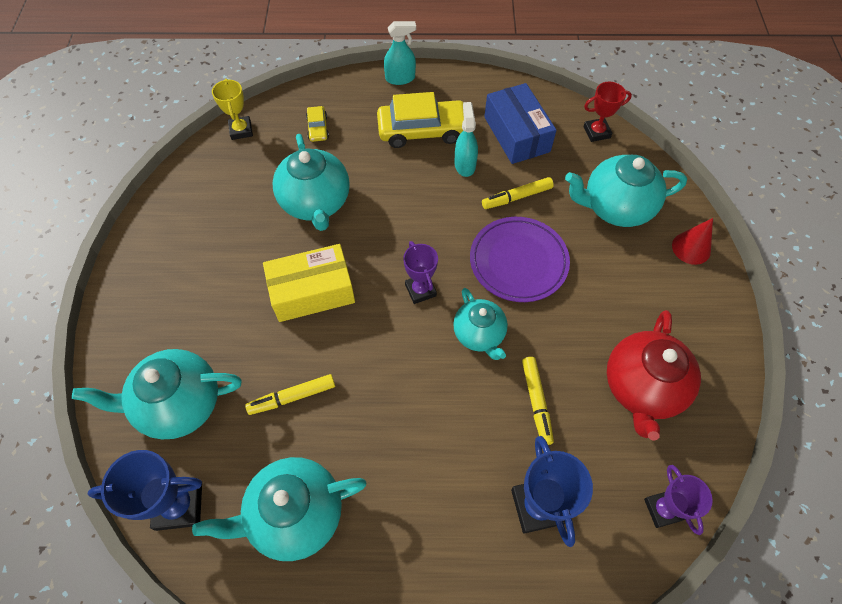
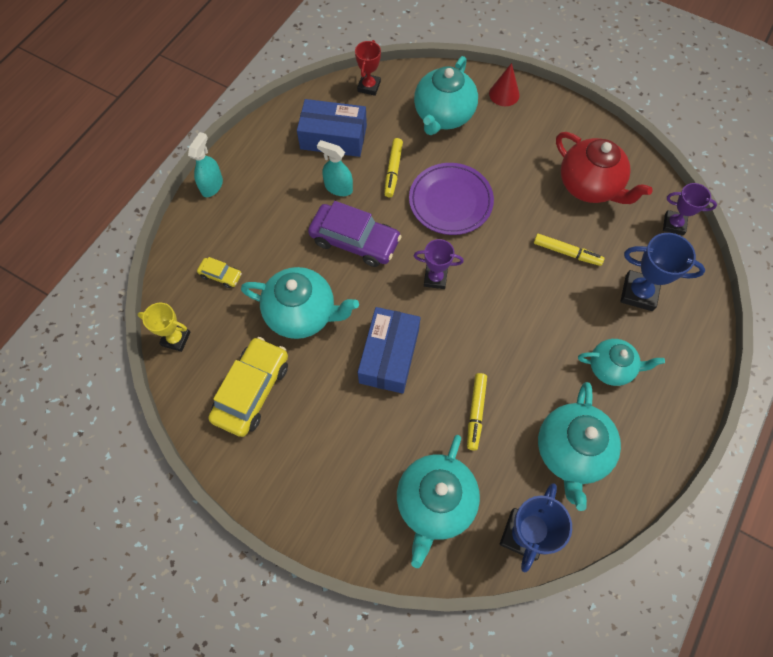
camera: 60 degrees left, 5 degrees up
yellow box [263,244,355,322] -> blue box [358,307,420,394]
yellow car [377,92,464,148] -> yellow car moved to [208,337,288,437]
turquoise teapot [453,288,508,360] -> turquoise teapot moved to [578,339,665,386]
none -> purple car [308,201,402,267]

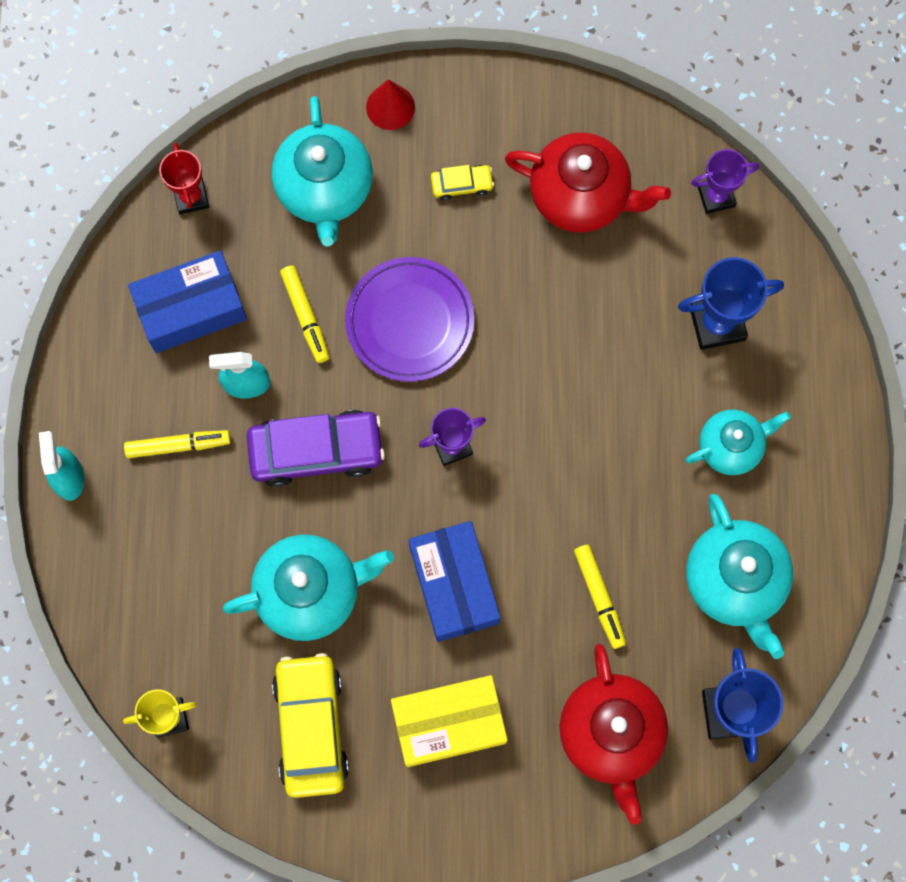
camera: 30 degrees left, 10 degrees up
yellow car [197,257,242,288] -> yellow car moved to [431,165,494,201]
turquoise teapot [397,435,480,568] -> red teapot [559,644,668,825]
yellow marker [534,234,604,266] -> yellow marker moved to [124,430,231,458]
none -> yellow box [391,675,508,767]

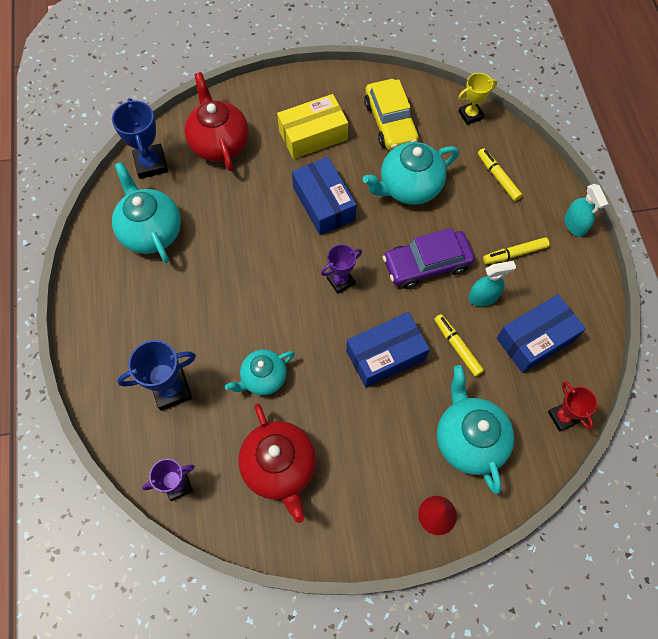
camera: 170 degrees right, 10 degrees down
purple plate [345,257,474,382] -> blue box [346,312,430,388]
yellow car [431,165,494,201] -> none
red teapot [505,132,671,233] -> red teapot turned 120 degrees counterclockwise [239,404,316,523]
yellow marker [574,545,626,649] -> yellow marker moved to [478,148,522,201]
turquoise teapot [685,409,791,475] -> turquoise teapot moved to [225,350,295,395]

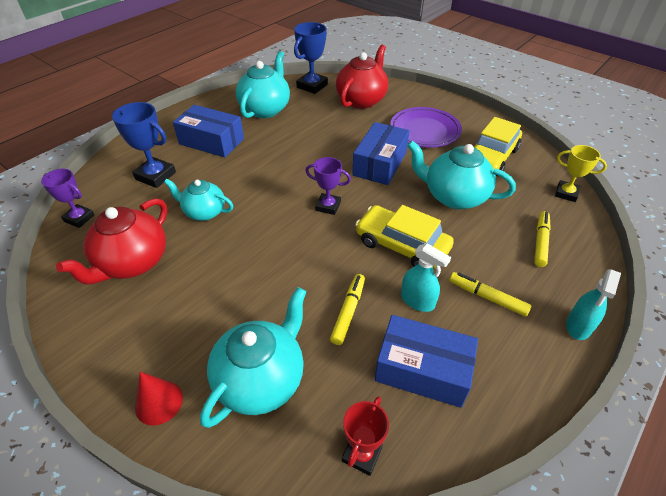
camera: 50 degrees right, 20 degrees down
yellow box [277,94,348,159] -> purple plate [390,107,462,148]
blue box [346,312,430,388] -> blue box moved to [173,105,244,158]
purple car [383,228,475,289] -> yellow car [356,205,454,268]

